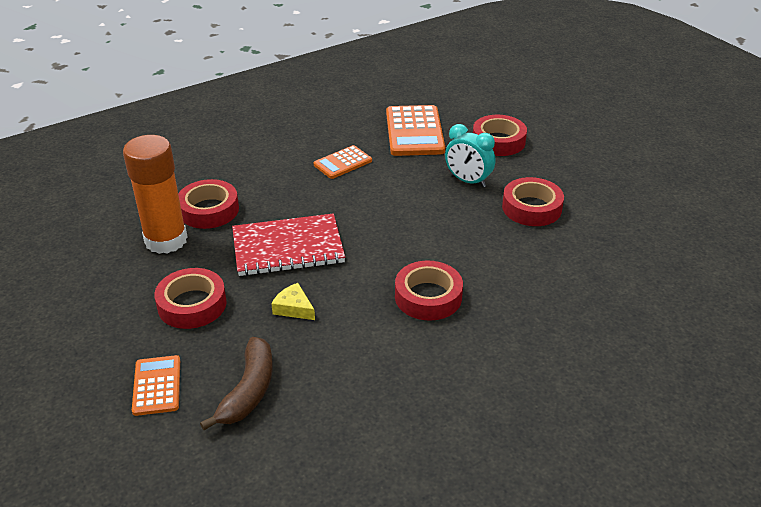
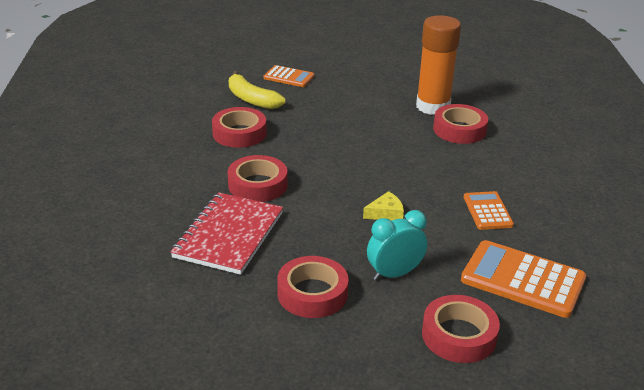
camera: 120 degrees right, 5 degrees down
red tape [154,268,227,329] -> red tape moved to [212,107,267,148]
brown banana [200,337,273,430] -> yellow banana [229,71,286,109]
red notebook [232,213,345,276] -> red notebook moved to [170,192,283,275]
yellow cheese [271,283,315,320] -> yellow cheese moved to [363,191,404,221]

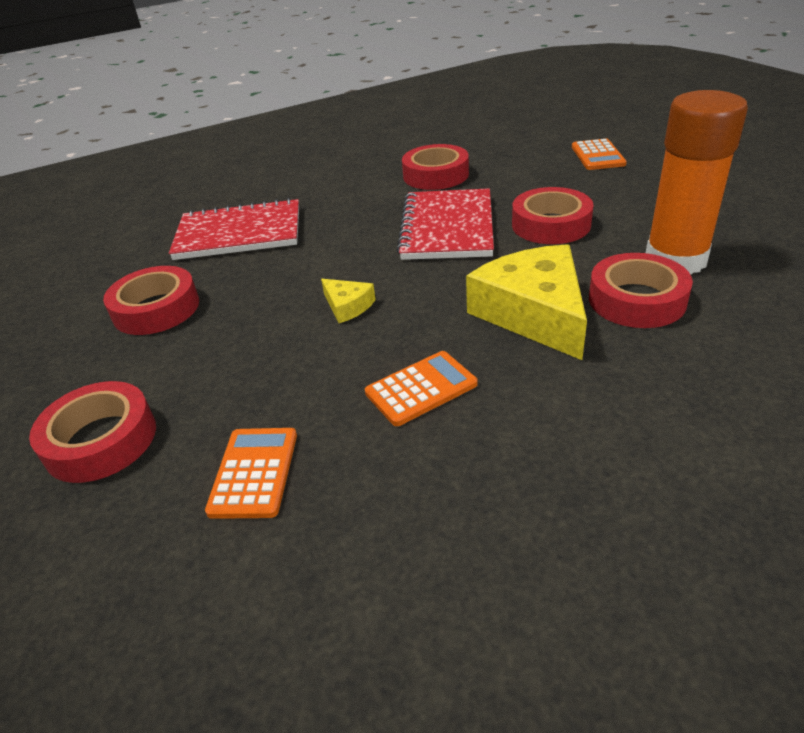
camera: 70 degrees right, 5 degrees up
red tape [228,155,287,202] -> red tape moved to [512,187,593,244]
yellow banana [229,71,286,109] -> none
turquoise clock [367,210,427,280] -> none
orange calculator [461,240,586,318] -> orange calculator [205,428,297,519], size x0.58
none -> red notebook [397,188,494,260]
none -> yellow cheese [466,244,587,360]

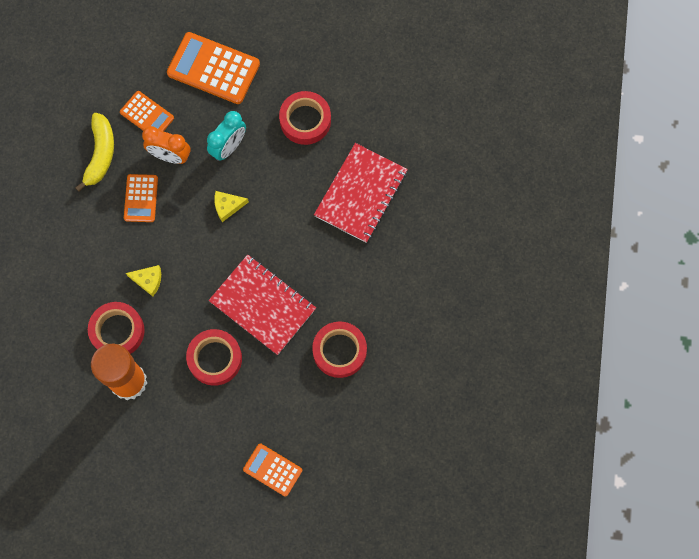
camera: 120 degrees right, 35 degrees up
red tape [29,381,156,483] -> orange calculator [167,32,260,104]
yellow cheese [466,244,587,360] -> yellow cheese [126,265,161,296], size x0.46
none -> yellow banana [75,113,114,192]
none -> orange clock [142,126,191,164]
none -> turquoise clock [207,111,246,161]

